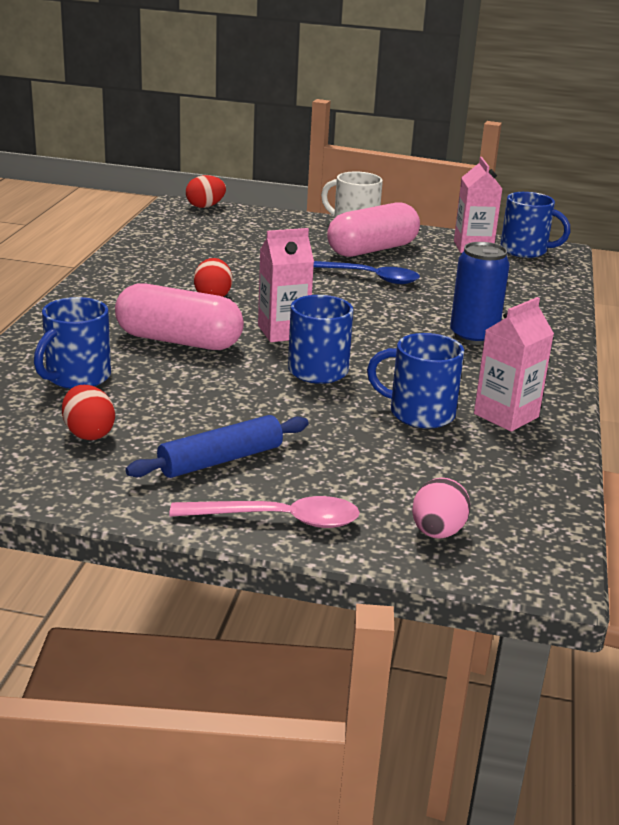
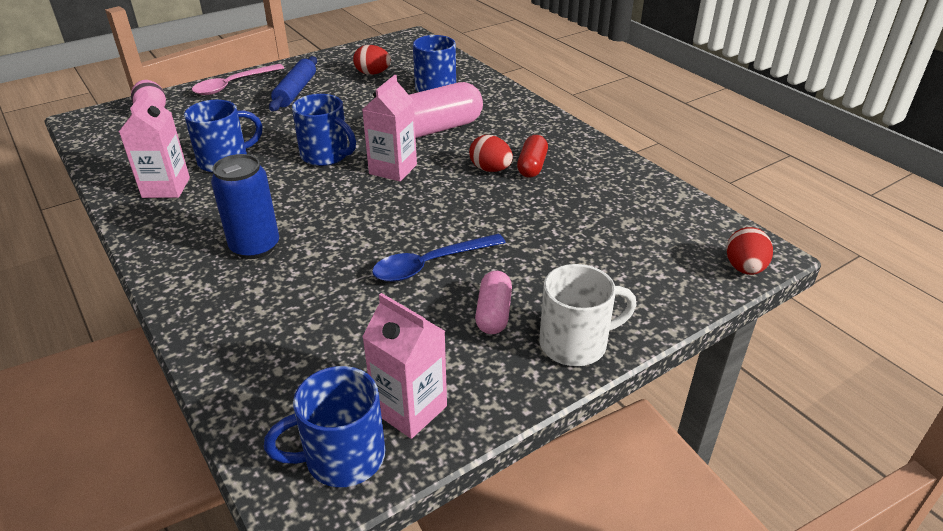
camera: 135 degrees right, 10 degrees up
pink capsule [327,202,420,257] -> pink capsule [475,271,512,334], size x0.55
none -> red capsule [517,135,548,178]

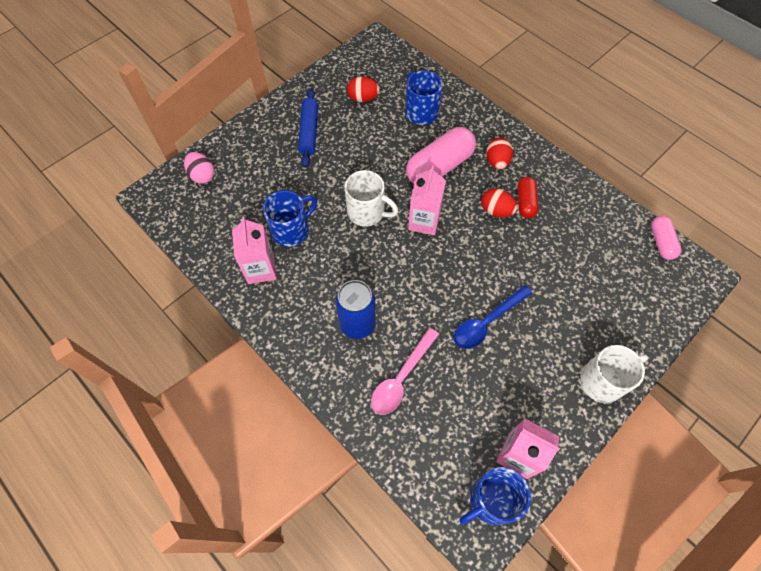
camera: 10 degrees left, 25 degrees up
pink spoon [192,64,284,95] -> pink spoon moved to [371,328,439,415]
blue mug [292,94,356,166] -> white mug [345,170,398,227]
pink capsule [475,271,512,334] -> pink capsule moved to [651,216,681,260]
red egg [726,227,773,275] -> red egg moved to [486,138,513,169]

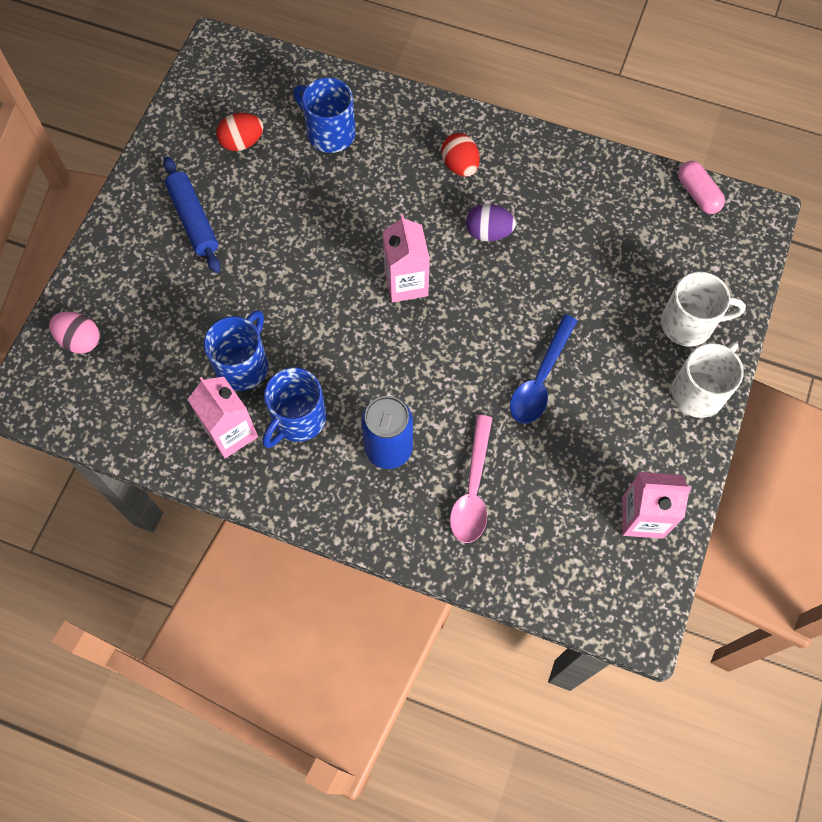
camera: 25 degrees left, 5 degrees up
white mug [345,170,398,227] -> white mug moved to [661,272,746,347]
pink capsule [406,127,476,184] -> none
blue mug [460,467,531,525] -> blue mug moved to [263,367,327,448]
red egg [482,188,518,217] -> purple egg [466,204,516,241]
red capsule [518,177,539,218] -> none

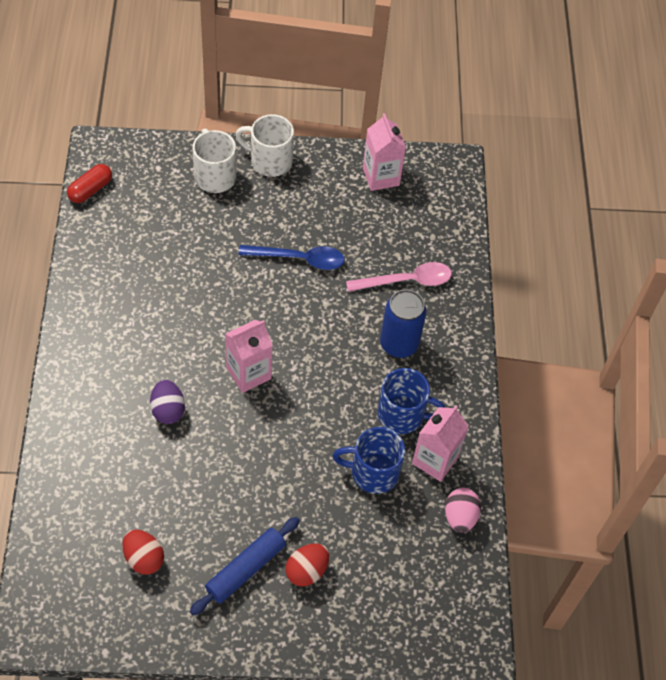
camera: 115 degrees left, 10 degrees down
pink egg [49,312,100,354] -> pink egg moved to [445,488,481,533]
blue mug [293,77,356,153] -> none
red egg [441,133,480,177] -> red egg moved to [285,543,329,587]
purple egg [466,204,516,241] -> purple egg moved to [150,380,185,424]
pink capsule [678,161,725,214] -> red capsule [67,164,112,203]

